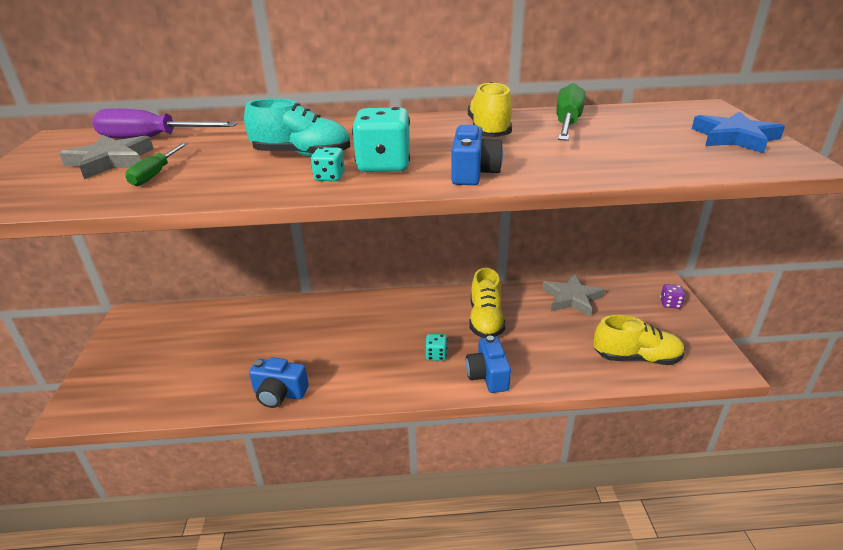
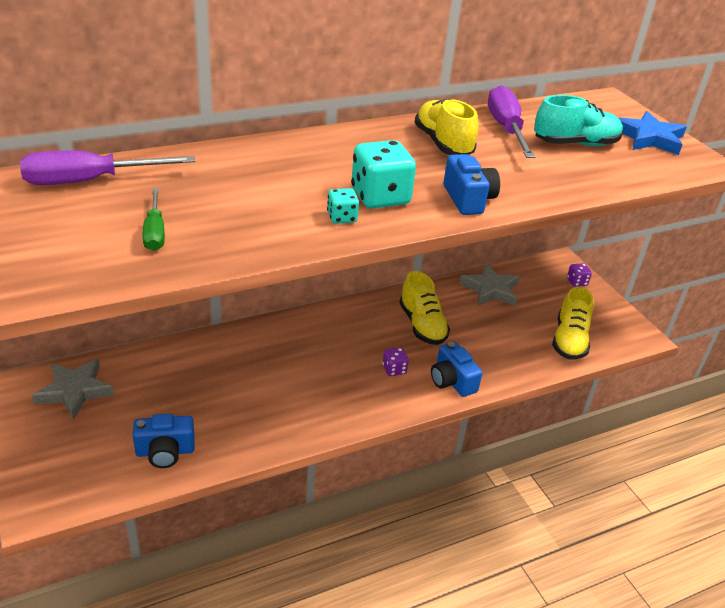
camera: 25 degrees left, 5 degrees up
grey star [59,135,153,179] -> grey star moved to [32,358,114,419]
turquoise shoe [244,99,350,157] -> turquoise shoe moved to [534,95,623,146]
blue camera [249,357,309,408] -> blue camera moved to [133,414,195,468]
turquoise dice [425,334,447,361] -> purple dice [383,348,409,376]
green screwdriver [556,83,585,141] -> purple screwdriver [488,85,535,158]
yellow shoe [593,315,685,365] -> yellow shoe turned 120 degrees clockwise [552,287,594,360]

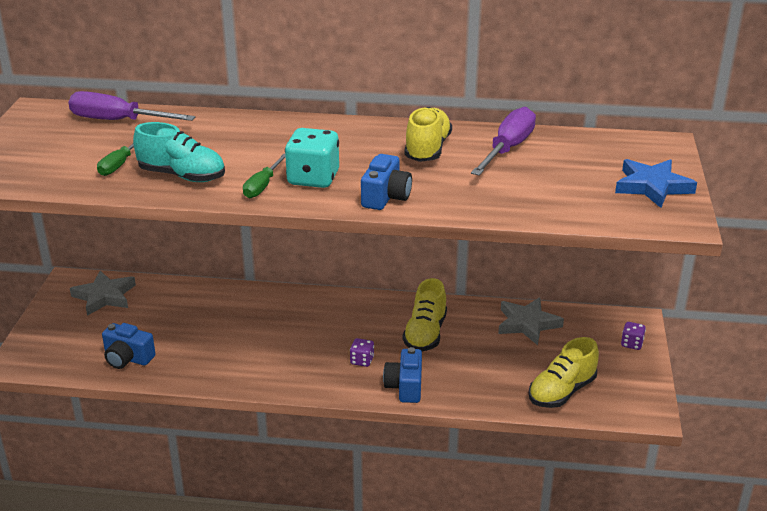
camera: 35 degrees right, 5 degrees down
turquoise dice [327,188,359,224] -> green screwdriver [243,153,286,198]
turquoise shoe [534,95,623,146] -> turquoise shoe moved to [133,122,225,182]

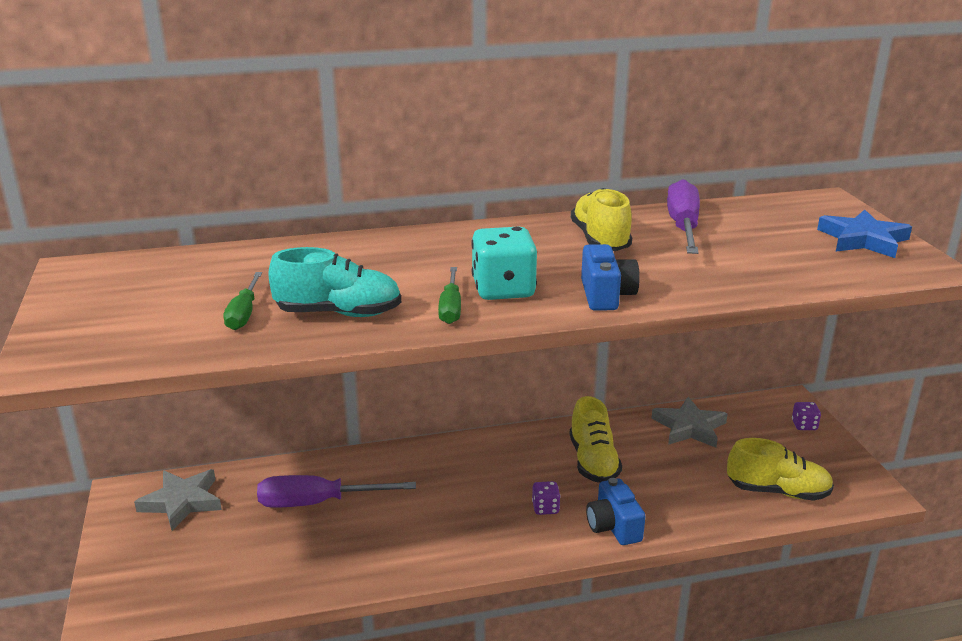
camera: 20 degrees left, 5 degrees down
purple screwdriver [68,91,195,121] -> purple screwdriver moved to [257,475,416,507]
blue camera [102,323,156,369] -> none
yellow shoe [529,337,599,408] -> yellow shoe turned 105 degrees counterclockwise [727,438,834,501]

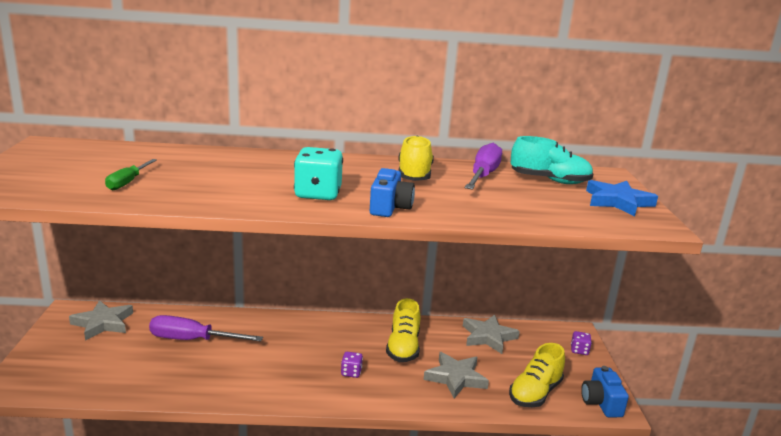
camera: 10 degrees right, 5 degrees down
turquoise shoe [268,247,401,317] -> turquoise shoe moved to [511,136,593,184]
green screwdriver [438,267,461,324] -> none
blue camera [586,478,645,545] -> blue camera moved to [581,366,629,417]
yellow shoe [727,438,834,501] -> yellow shoe turned 105 degrees clockwise [509,343,565,407]
none -> grey star [423,352,489,399]

